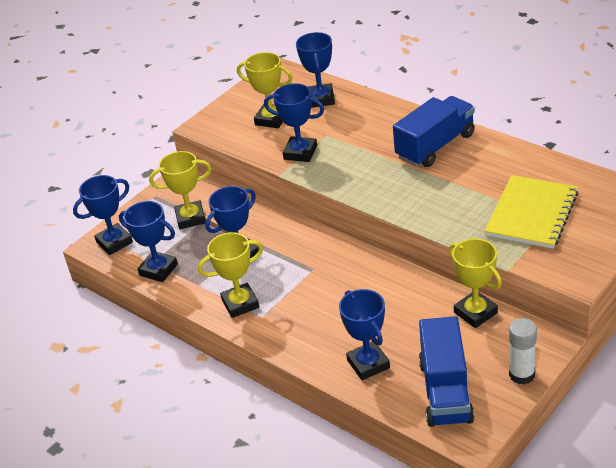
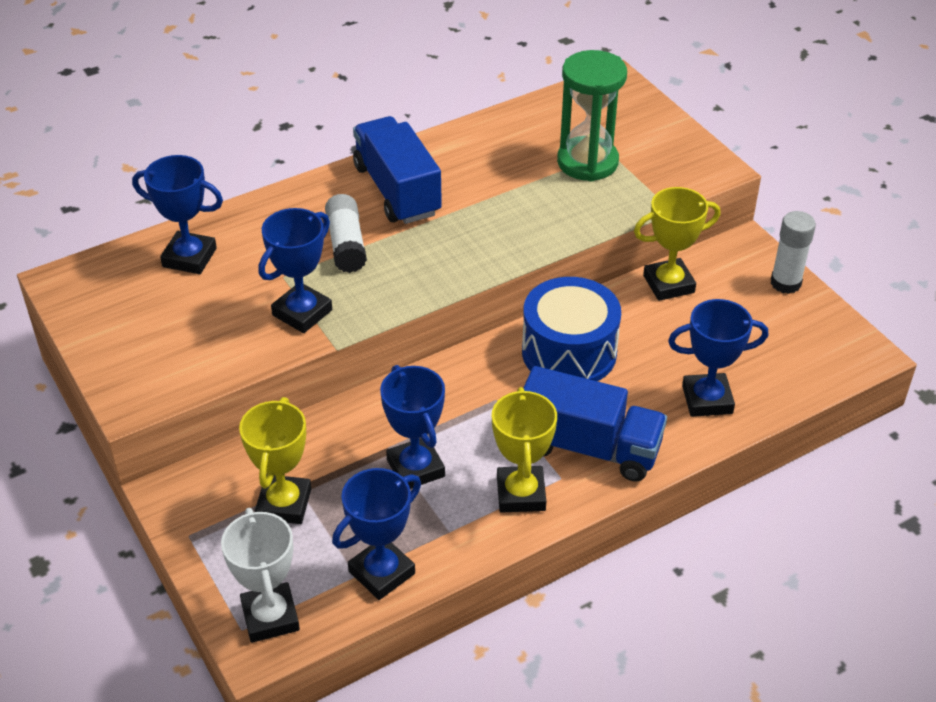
camera: 75 degrees left, 5 degrees up
blue trophy [73,175,133,255] -> white trophy [221,508,300,643]
yellow trophy [237,52,293,128] -> none
blue truck [419,316,474,427] -> blue truck moved to [523,366,667,482]
yellow notebook [485,175,578,249] -> green hourglass [557,50,627,182]
none -> white glue stick [325,194,367,273]
none -> blue drum [522,277,621,381]

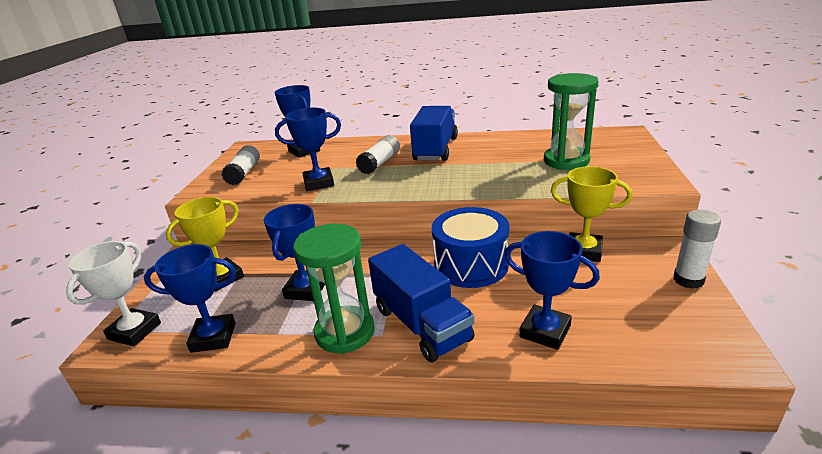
camera: 40 degrees right, 15 degrees down
yellow trophy [492,387,557,513] -> green hourglass [293,224,375,354]
none -> white glue stick [222,145,260,185]

